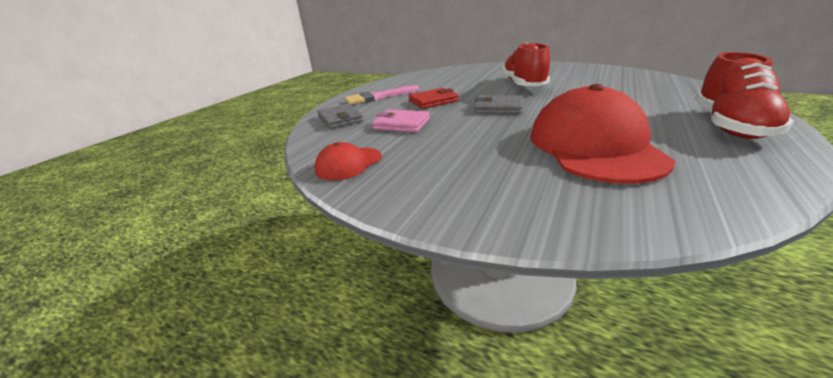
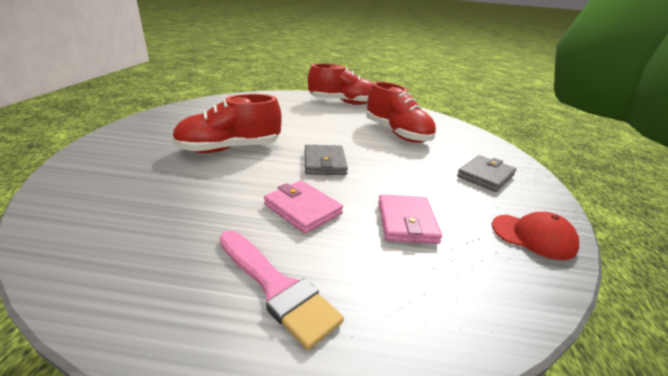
camera: 115 degrees left, 0 degrees up
grey wallet [317,104,364,129] -> grey wallet moved to [457,155,516,192]
red wallet [409,88,459,109] -> pink wallet [264,180,343,234]
red cap [530,84,675,184] -> red shoe [366,81,436,143]

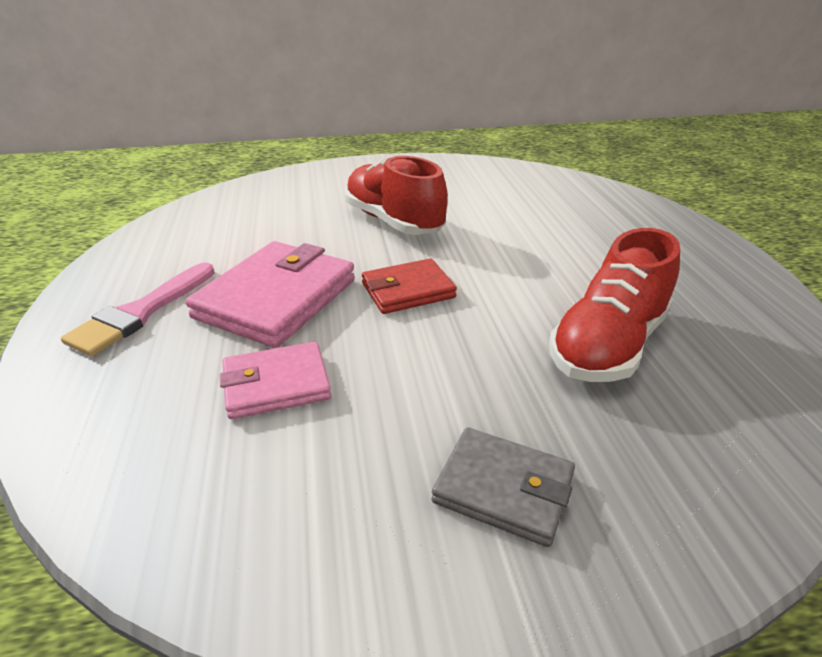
camera: 75 degrees right, 5 degrees up
pink wallet [264,180,343,234] -> pink wallet [186,241,355,348], size x1.66
grey wallet [305,145,348,175] -> red wallet [362,259,457,314]
red shoe [308,64,373,105] -> none
red cap [492,212,579,260] -> none

